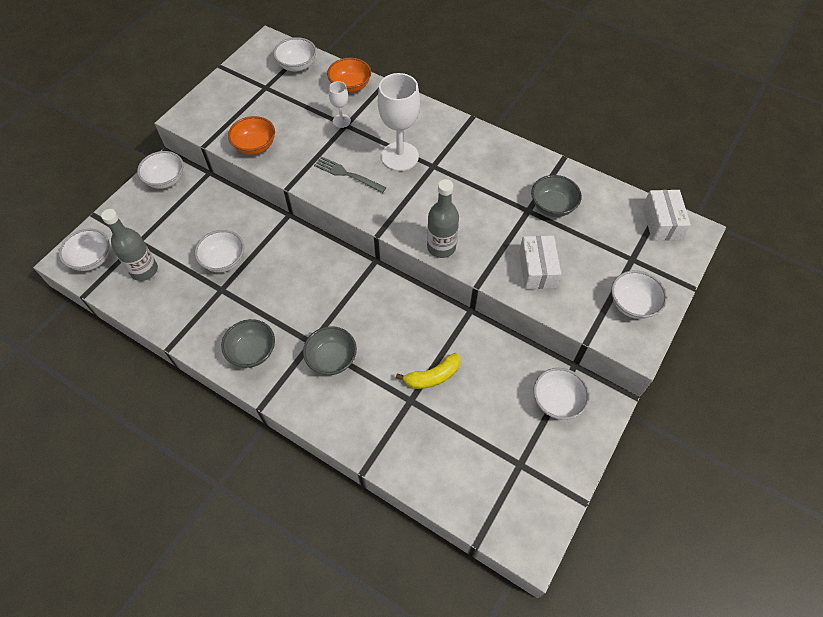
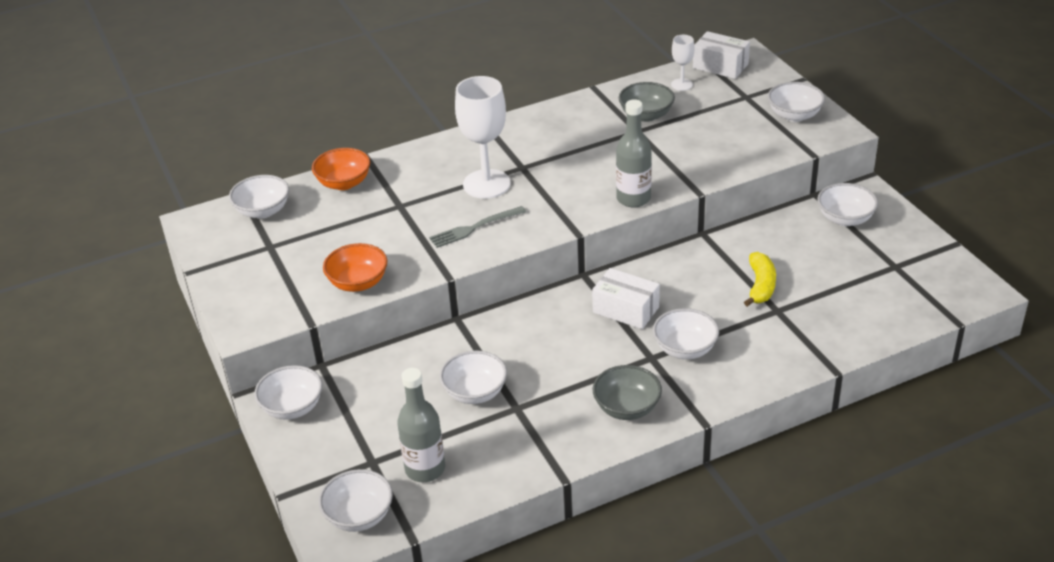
camera: 55 degrees left, 20 degrees down
grey bowl [303,326,357,375] -> white bowl [653,308,719,359]
white goblet [329,81,351,128] -> white goblet moved to [671,35,695,91]
white box [519,236,561,289] -> white box moved to [592,268,660,329]

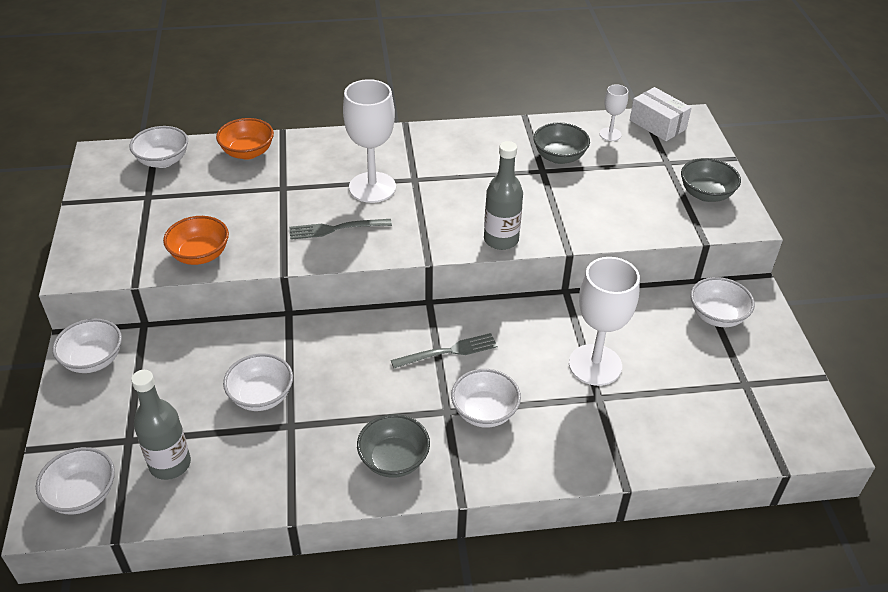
camera: 15 degrees right, 5 degrees up
white box [592,268,660,329] -> grey fork [391,333,498,368]
yellow banana [744,252,776,307] -> white goblet [569,257,640,386]
white bowl [768,82,825,122] -> grey bowl [681,158,741,202]

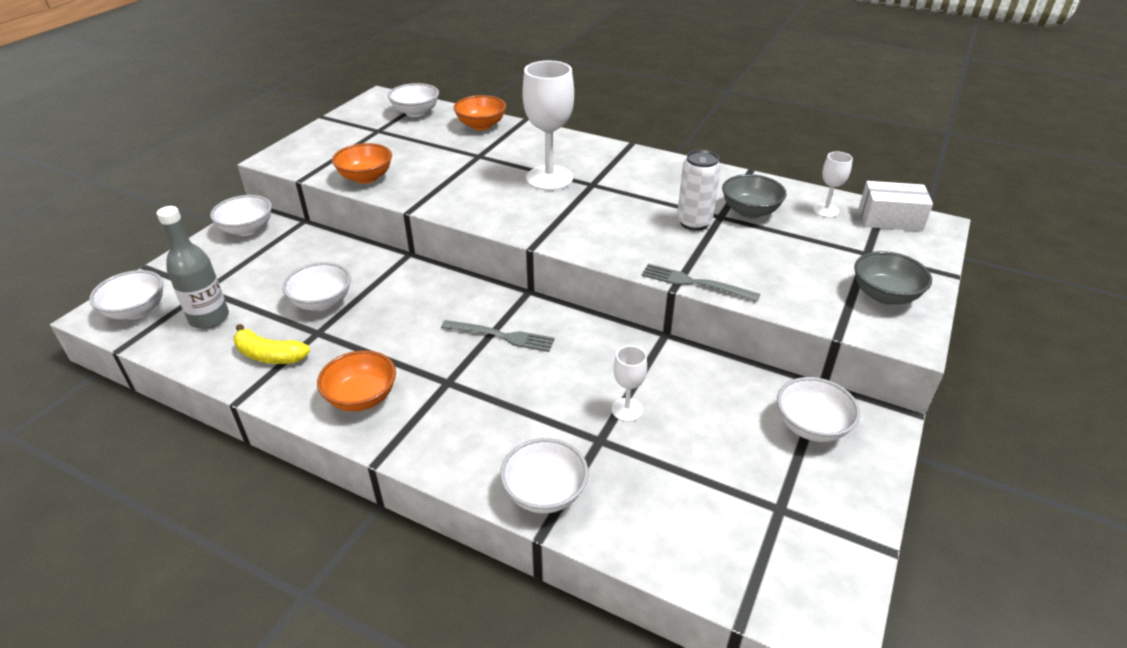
camera: 35 degrees right, 5 degrees down
grey fork [289,219,392,240] -> grey fork moved to [641,264,760,302]
grey bowl [357,414,430,478] -> orange bowl [317,350,396,411]
white bowl [451,369,521,428] -> white bowl moved to [500,438,589,513]
grey bottle [484,141,523,250] -> none
white goblet [569,257,640,386] -> white goblet [612,346,647,422], size x0.50
white box [630,87,692,141] -> white box turned 75 degrees counterclockwise [859,181,933,231]
none -> yellow banana [234,324,310,364]
none -> white can [677,150,721,231]

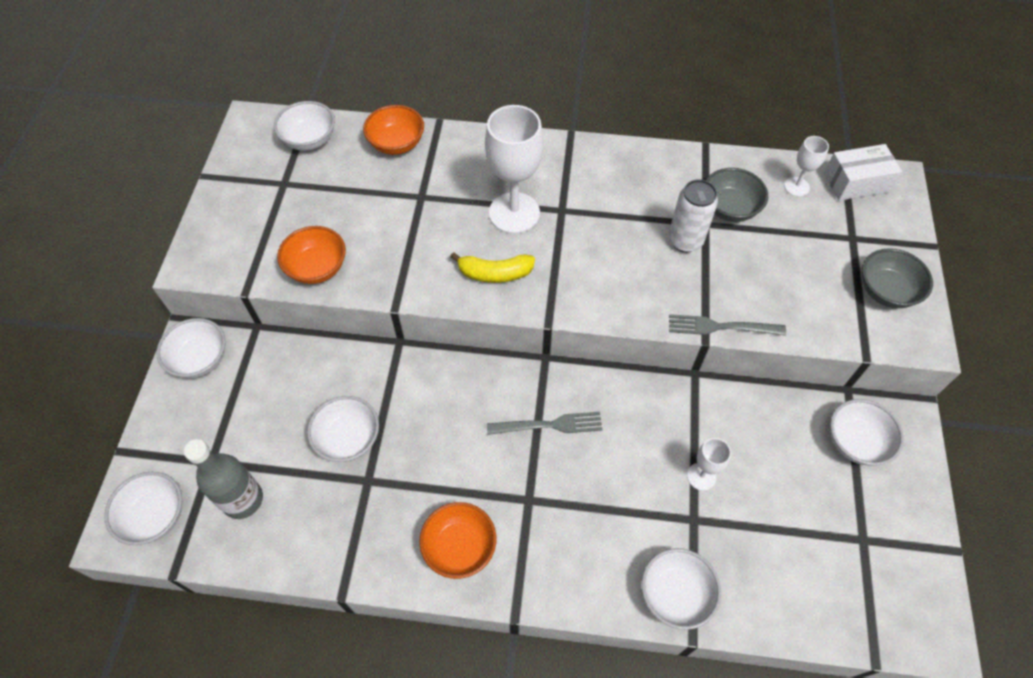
camera: 20 degrees left, 20 degrees up
yellow banana [234,324,310,364] -> yellow banana moved to [450,252,535,283]

